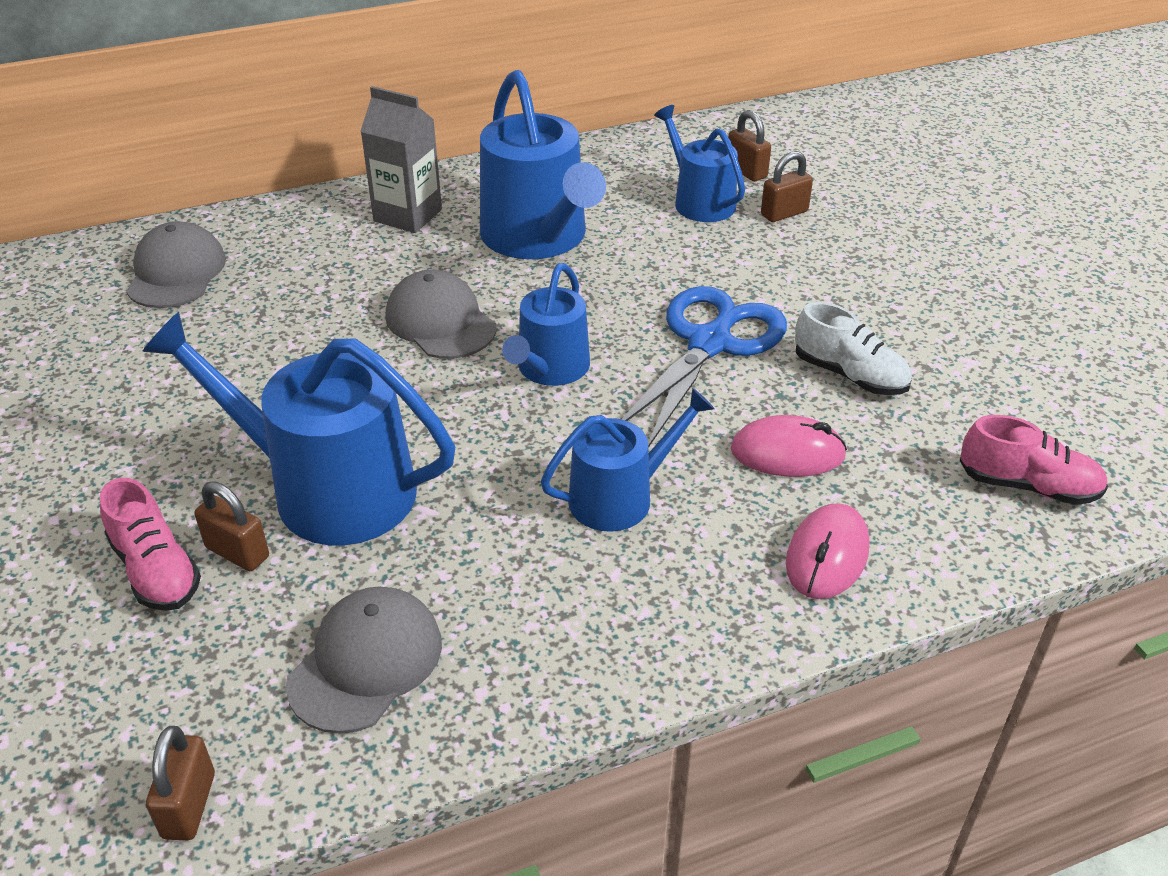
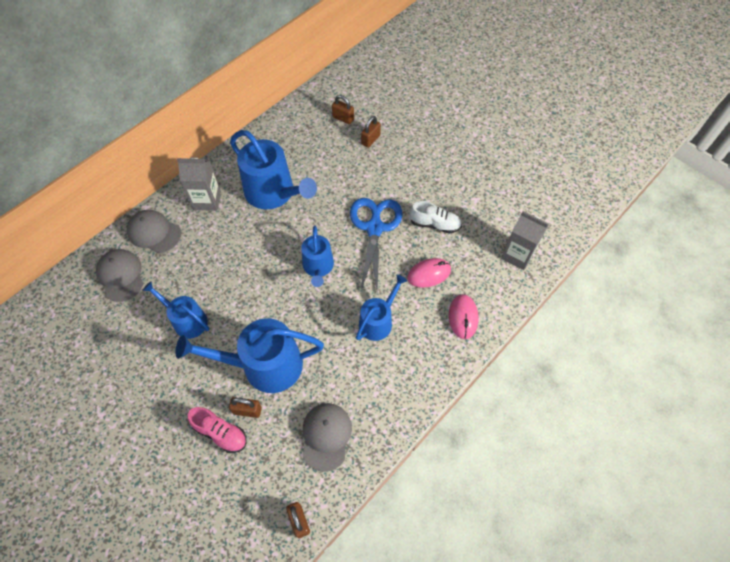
camera: 25 degrees left, 20 degrees up
grey cap [385,269,497,359] -> grey cap moved to [127,210,181,253]
blue watering can [654,105,745,222] -> blue watering can moved to [142,281,209,339]
pink shoe [960,415,1108,505] -> grey carton [501,211,549,270]

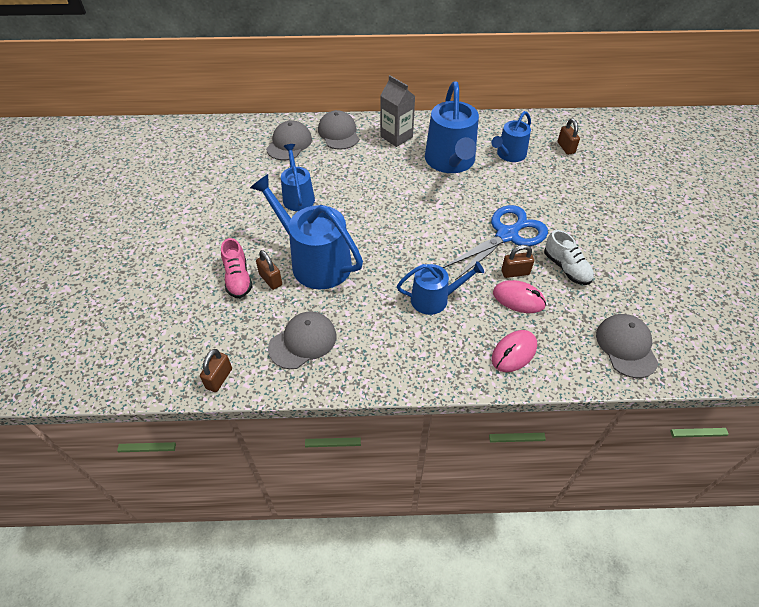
camera: 45 degrees right, 10 degrees down
blue watering can [301,226,334,287] -> blue watering can moved to [491,111,531,162]
brown padlock [361,116,381,148] -> brown padlock moved to [501,245,534,278]
grey carton [501,211,549,270] -> grey cap [596,314,658,378]

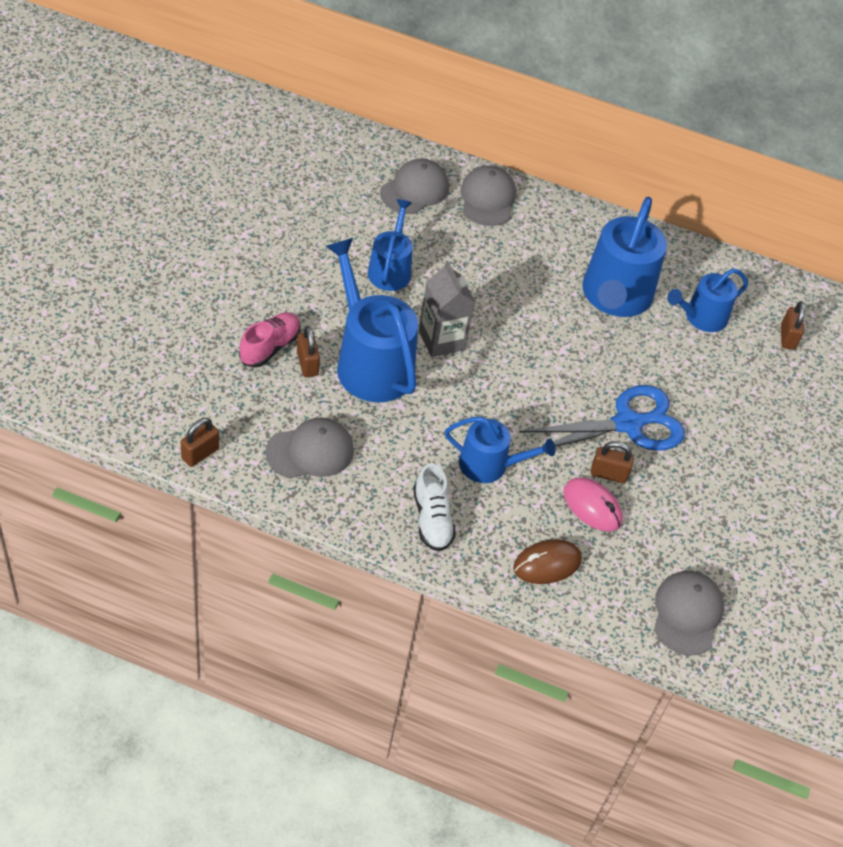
camera: 15 degrees right, 0 degrees up
pink shoe [221,238,253,298] -> pink shoe turned 150 degrees counterclockwise [239,312,301,367]
grey carton [380,75,415,147] -> grey carton moved to [419,260,475,357]
pink mouse [492,330,537,372] -> brown mouse [513,539,582,584]
white shoe [544,230,594,285] -> white shoe moved to [413,464,456,551]

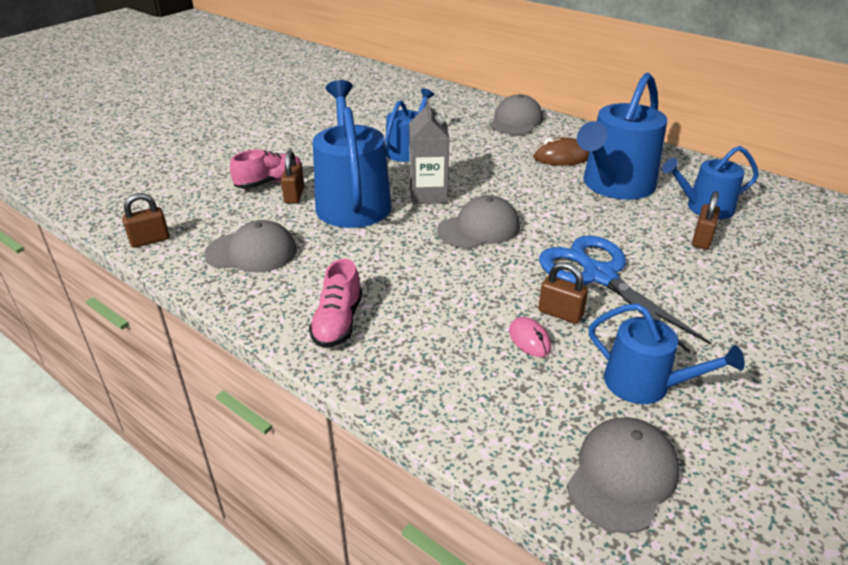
camera: 25 degrees right, 15 degrees down
grey cap [380,159,449,214] -> grey cap moved to [437,195,520,249]
white shoe [413,464,456,551] -> pink shoe [309,259,362,348]
blue watering can [445,416,556,483] -> blue watering can moved to [589,303,745,404]
brown mouse [513,539,582,584] -> brown mouse moved to [533,137,590,166]
blue scissors [519,385,685,451] -> blue scissors turned 120 degrees counterclockwise [539,235,711,353]
pink mouse [563,477,623,532] -> pink mouse [509,317,551,357], size x0.66
brown padlock [781,301,805,350] -> brown padlock moved to [692,191,720,249]

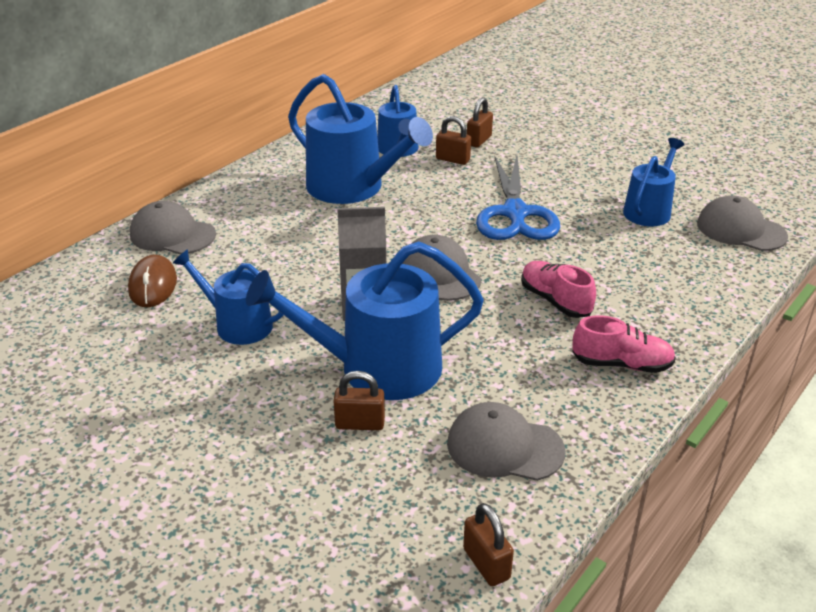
camera: 90 degrees left, 0 degrees up
grey cap [204,220,297,273] -> grey cap turned 75 degrees counterclockwise [447,402,565,481]
pink shoe [230,150,303,189] -> pink shoe moved to [521,261,596,318]
pink mouse [509,317,551,357] -> none
brown mouse [533,137,590,166] -> brown mouse moved to [128,254,177,307]
brown padlock [538,262,588,324] -> brown padlock moved to [467,97,493,147]
blue scissors [539,235,711,353] -> blue scissors turned 60 degrees counterclockwise [476,155,560,240]

